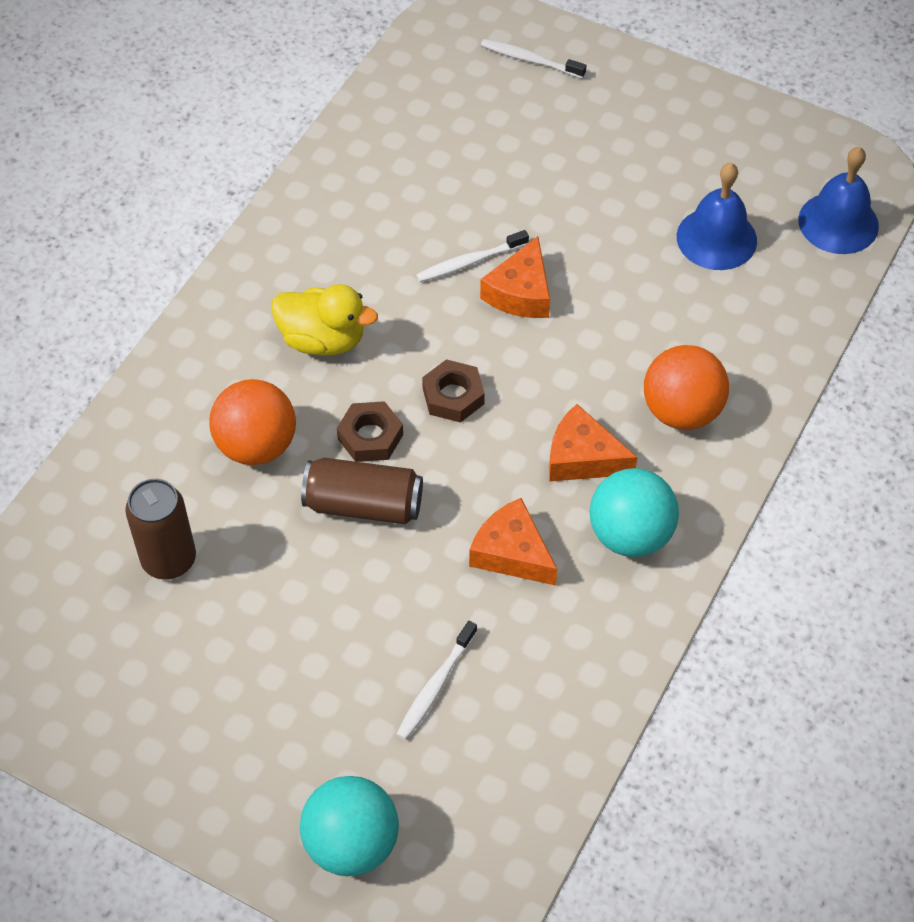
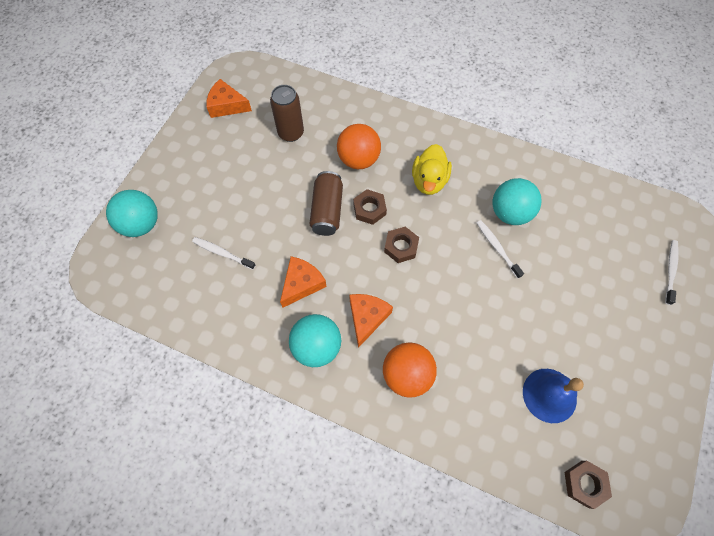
camera: 85 degrees right, 10 degrees up
orange cheese [480,236,550,318] -> orange cheese moved to [206,79,252,118]
blue bell [798,147,879,254] -> brown nut [564,461,612,509]
none -> turquoise ball [492,178,542,225]

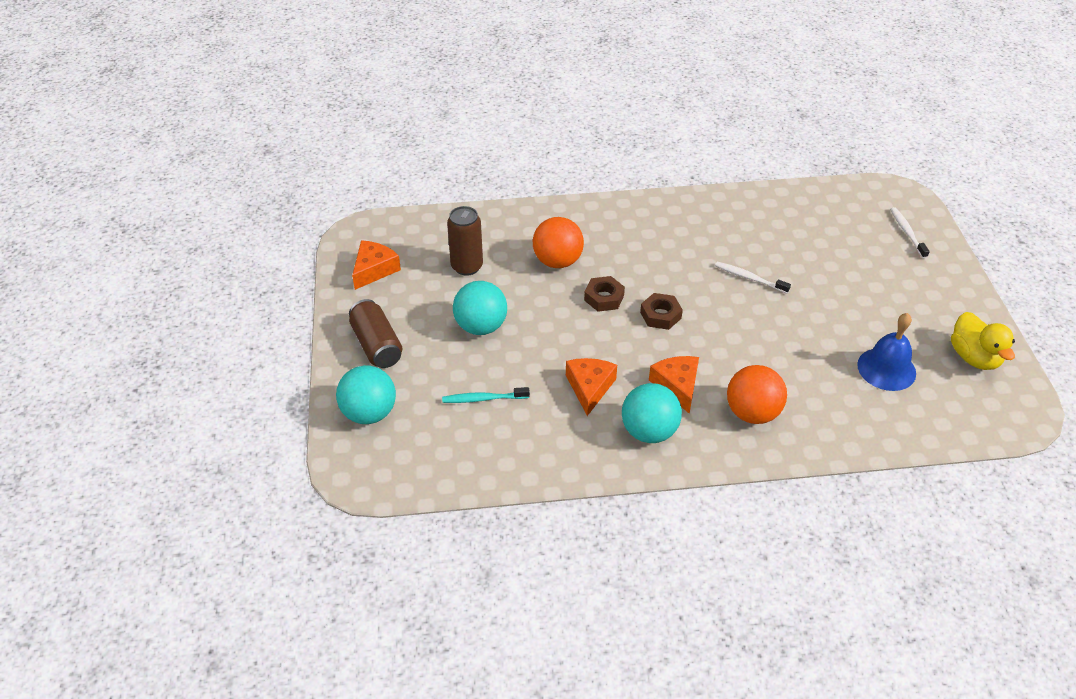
camera: 30 degrees left, 20 degrees down
white toothbrush [192,237,256,270] -> turquoise toothbrush [442,387,530,403]
orange cheese [206,79,252,118] -> orange cheese turned 135 degrees clockwise [352,240,401,290]
brown can [310,171,343,236] -> brown can moved to [349,299,402,368]
yellow duck [412,144,452,195] -> yellow duck moved to [951,312,1015,370]
turquoise ball [492,178,542,225] -> turquoise ball moved to [453,281,507,335]
brown nut [564,461,612,509] -> none

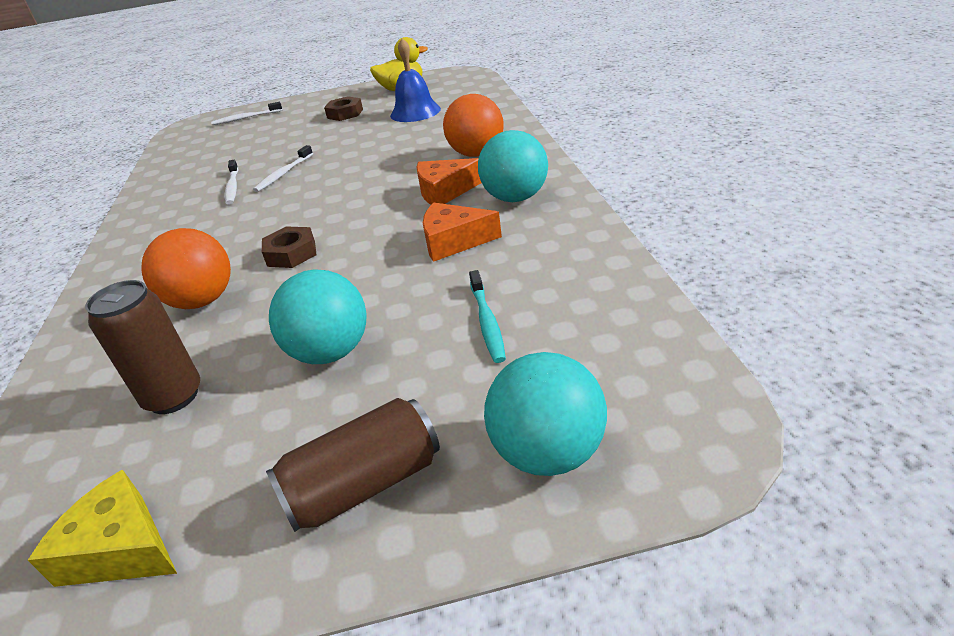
camera: 90 degrees left, 10 degrees down
orange cheese [352,240,401,290] -> yellow cheese [28,470,177,587]
brown nut [640,293,683,330] -> brown nut moved to [324,96,363,121]
none -> white toothbrush [225,159,239,205]

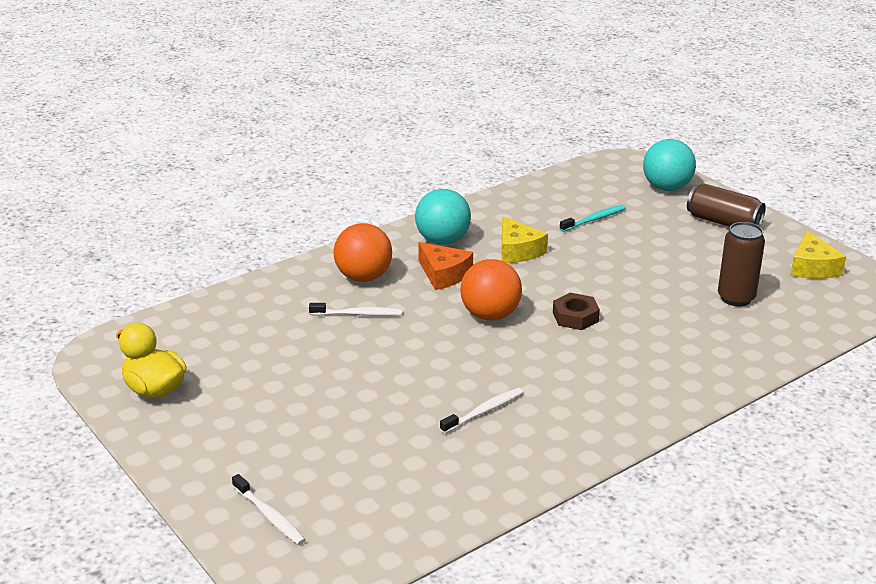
camera: 120 degrees left, 5 degrees down
orange ball [142,228,231,309] -> orange ball moved to [460,259,522,321]
white toothbrush [253,145,313,192] -> white toothbrush moved to [309,303,402,316]
turquoise ball [269,269,366,364] -> none
brown nut [324,96,363,121] -> none
blue bell [390,38,441,122] -> none
orange cheese [423,202,502,262] -> yellow cheese [502,216,548,263]

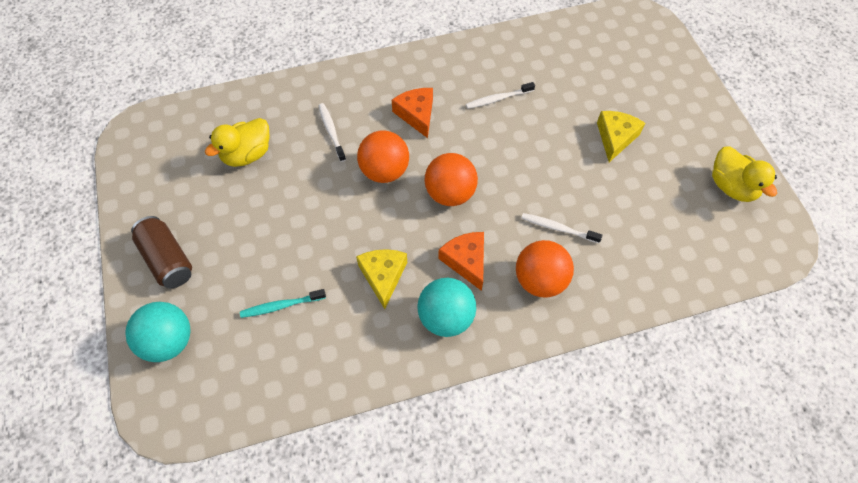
camera: 160 degrees left, 30 degrees up
white toothbrush [232,474,306,545] -> white toothbrush moved to [318,103,346,162]
brown nut [553,293,600,330] -> orange ball [357,130,409,183]
brown can [718,222,765,306] -> yellow duck [205,118,269,167]
yellow cheese [790,231,846,279] -> yellow cheese moved to [597,111,645,162]
none -> orange cheese [392,88,433,138]

